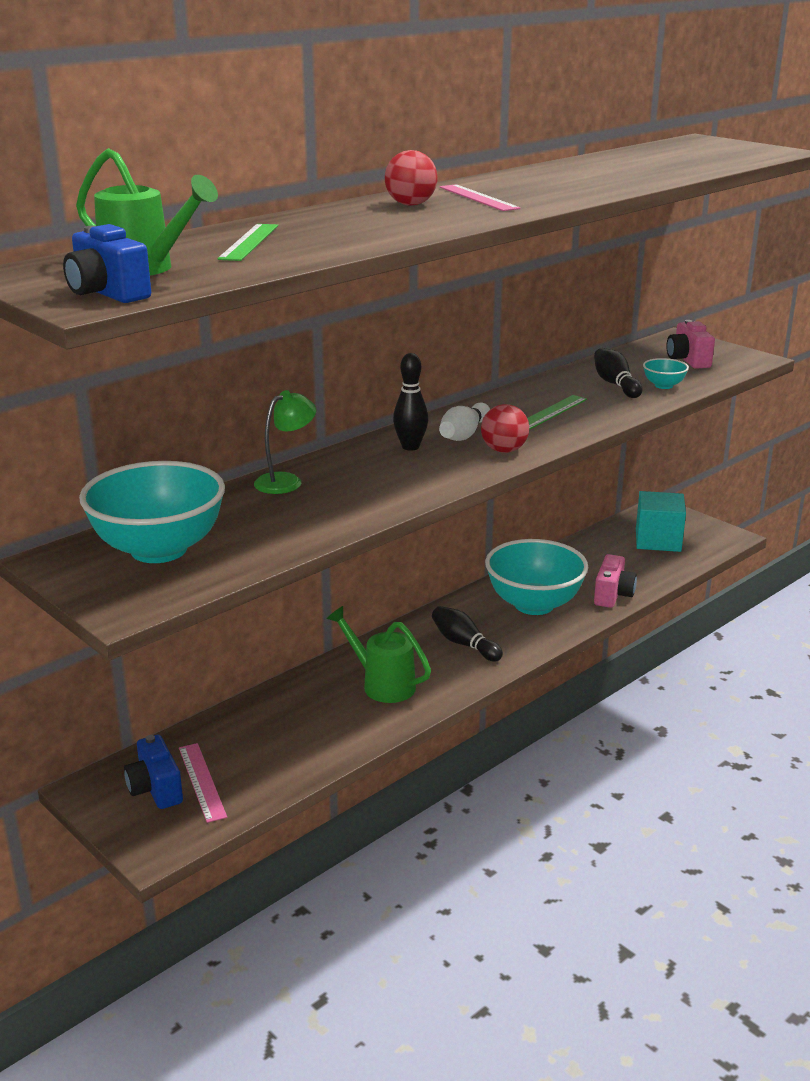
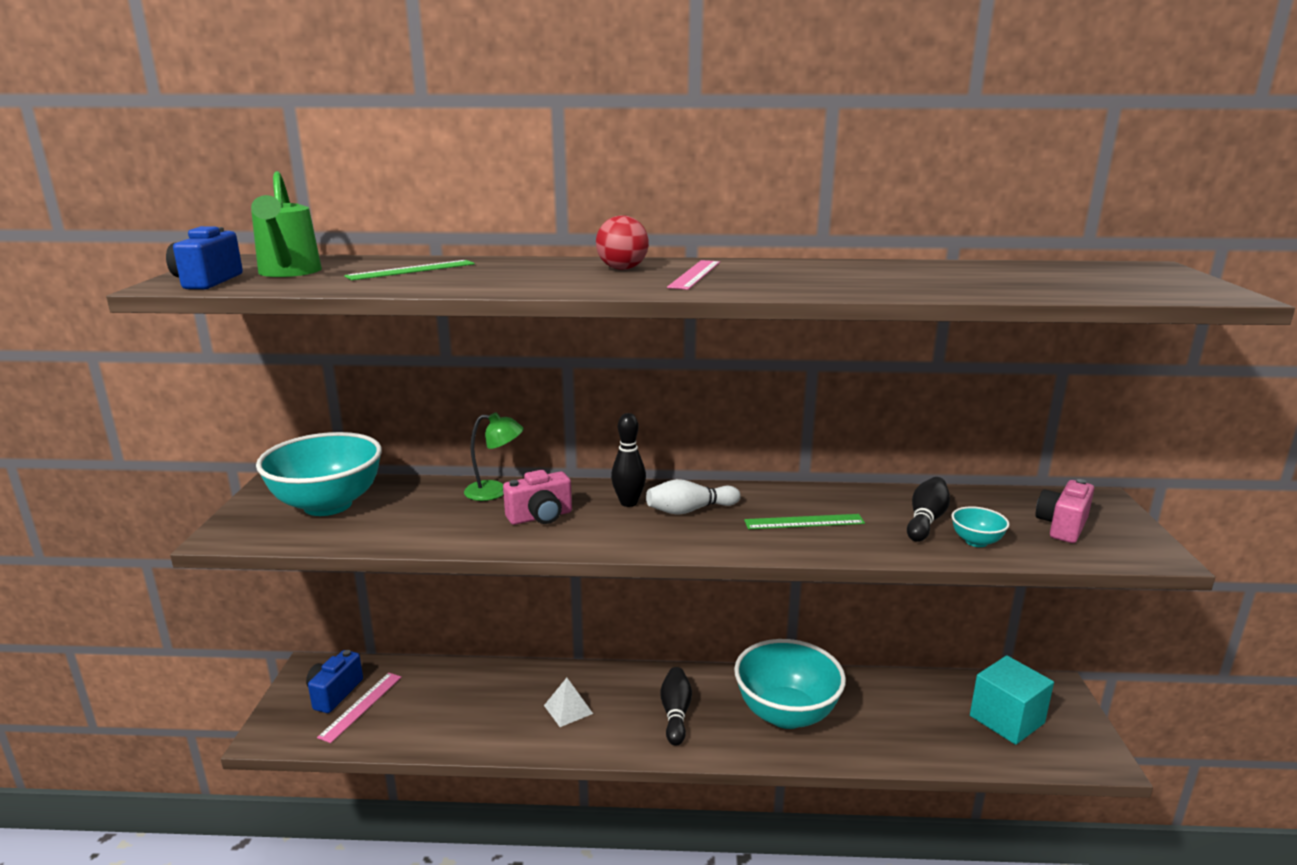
camera: 45 degrees right, 5 degrees down
green watering can [326,606,431,703] -> white pyramid [544,678,593,727]
red ball [481,404,529,453] -> none
pink camera [594,554,637,608] -> pink camera moved to [503,470,572,525]

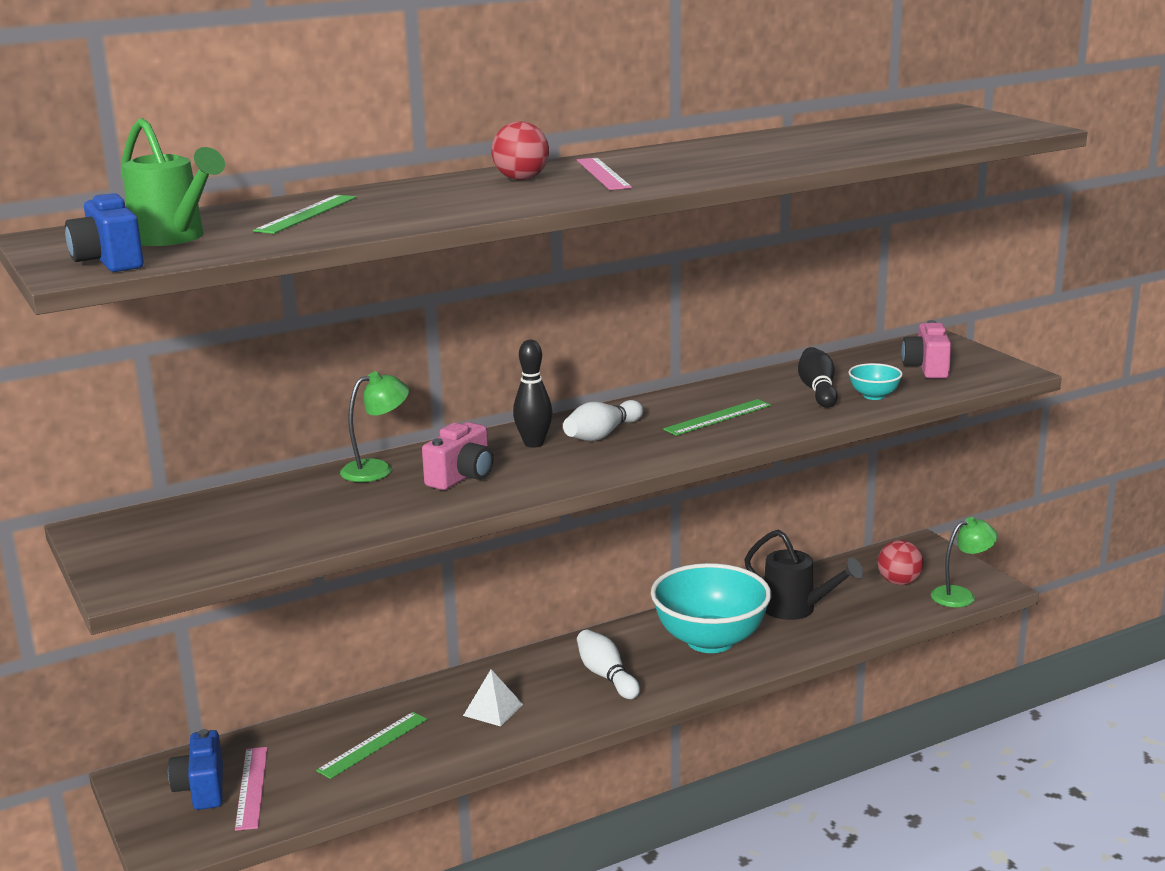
camera: 30 degrees left, 0 degrees up
turquoise bowl [256,432,382,516] -> none
black bowling pin [660,667,692,746] -> white bowling pin [577,629,640,699]
turquoise cube [970,655,1054,745] -> red ball [878,540,924,585]
none -> green ruler [316,712,427,779]
none -> black watering can [744,530,863,620]
none -> green lamp [931,517,998,607]

